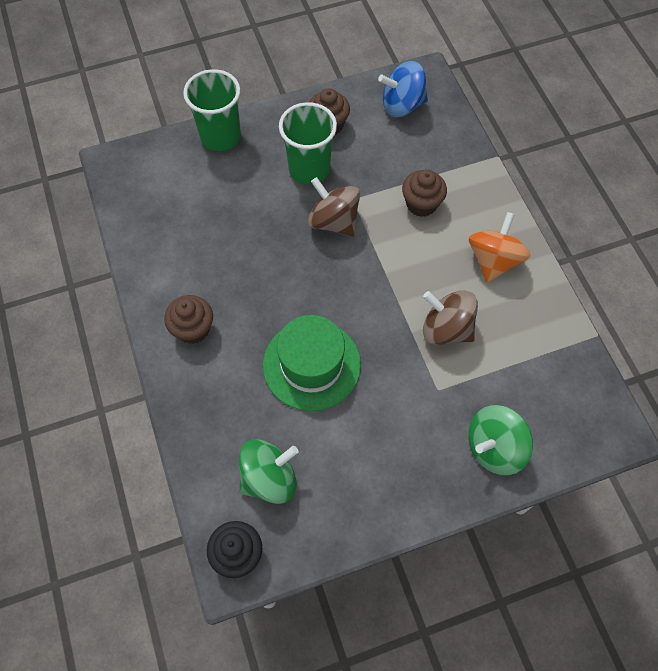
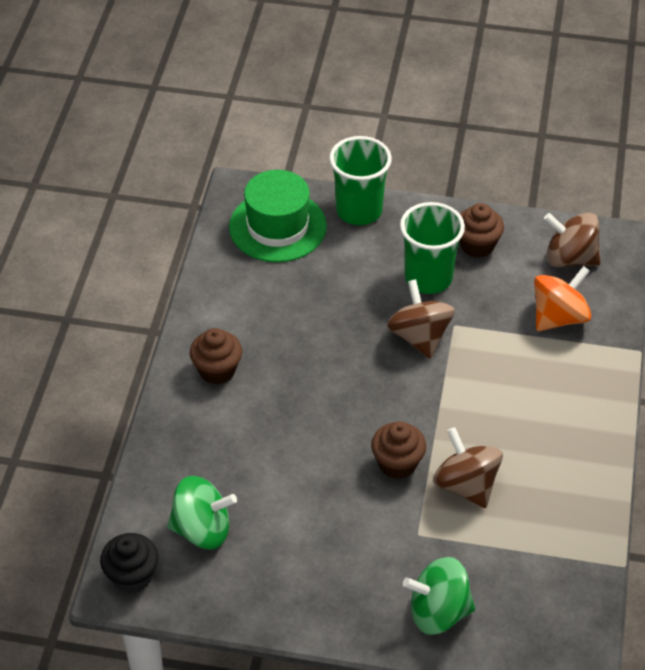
camera: 30 degrees right, 15 degrees down
green hat [263,315,361,411] -> green hat moved to [229,170,327,262]
blue spinning top [378,61,428,117] -> brown spinning top [544,213,601,267]
brown cupcake [402,169,447,217] -> brown cupcake moved to [371,421,426,479]
orange spinning top [469,212,530,283] -> orange spinning top moved to [534,266,592,331]

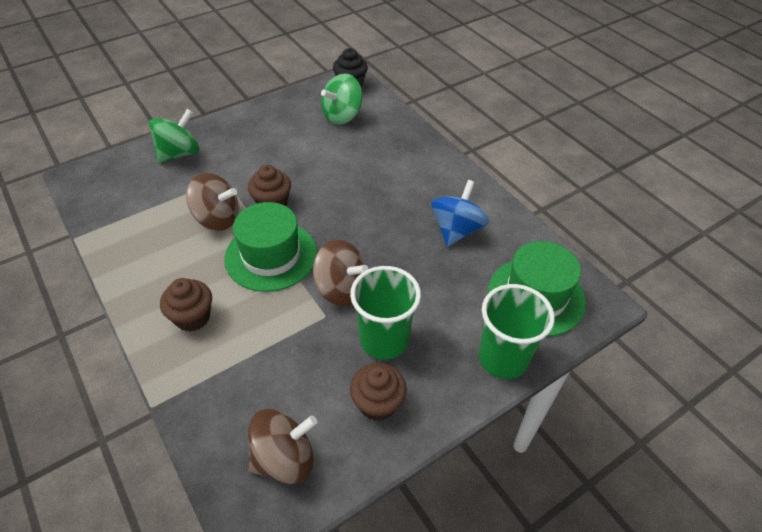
camera: 135 degrees right, 0 degrees up
brown cupcake [190,328,242,384] -> brown cupcake moved to [160,278,212,332]
orange spinning top [534,266,592,331] -> none
none -> green hat [224,202,317,292]
none -> blue spinning top [431,180,489,247]

